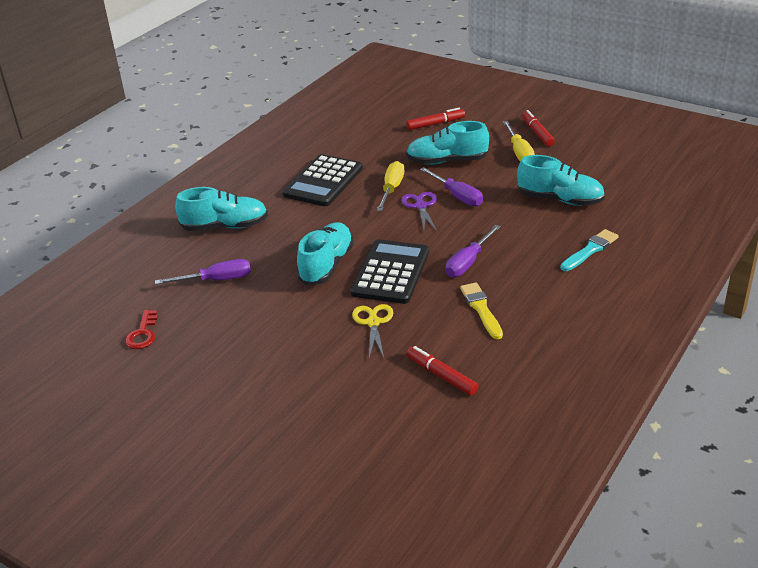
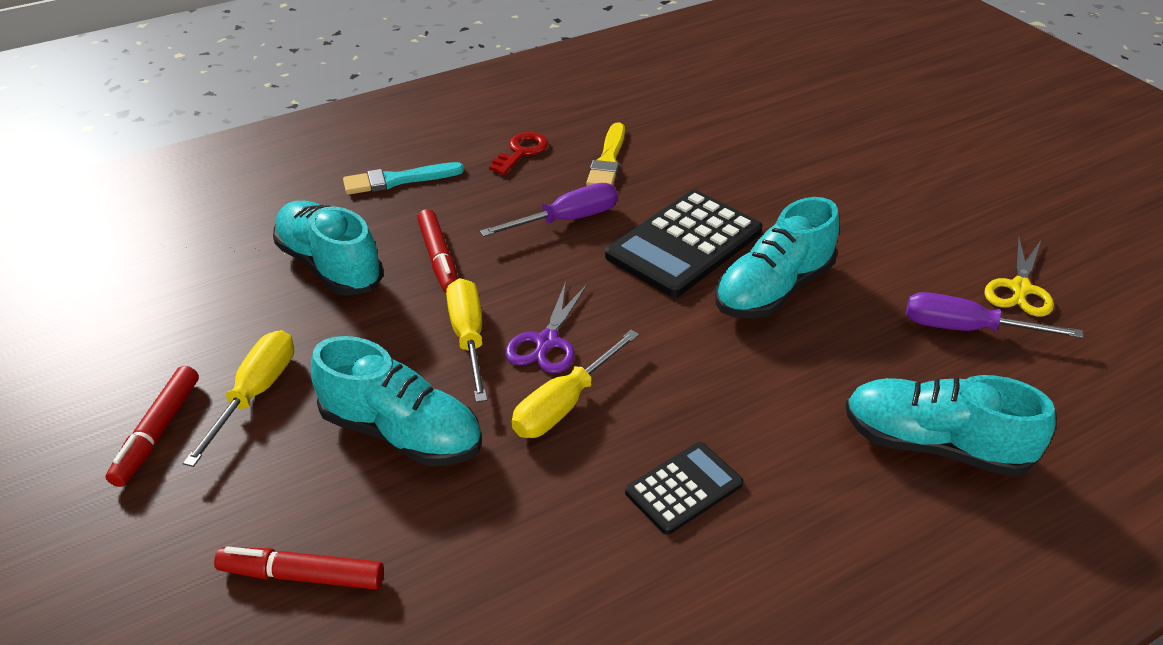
camera: 155 degrees left, 5 degrees up
red key [125,310,158,349] -> red key moved to [489,132,549,175]
black calculator [283,154,363,206] -> black calculator [625,442,743,535], size x0.56
yellow scissors [352,304,393,358] -> yellow scissors moved to [984,236,1054,317]
red marker [407,346,478,396] -> red marker moved to [417,209,458,293]
purple screwdriver [420,167,483,206] -> yellow screwdriver [446,278,487,402]

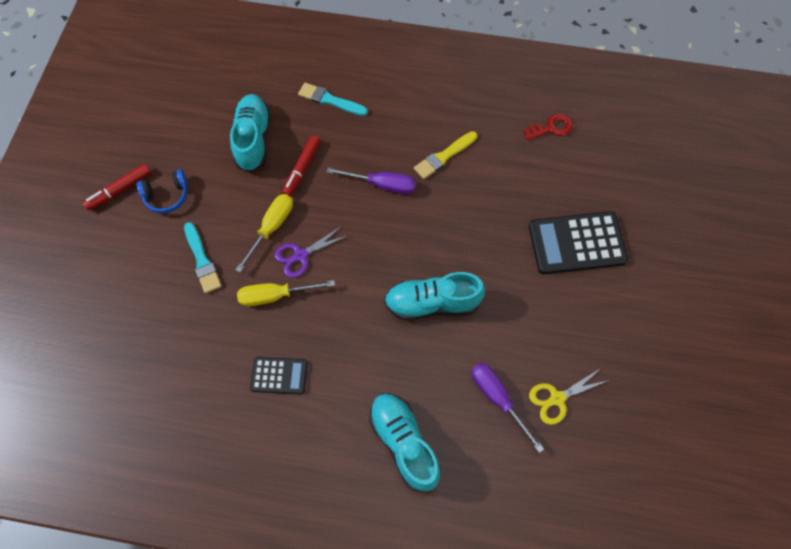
camera: 40 degrees right, 25 degrees up
yellow screwdriver [183,330,294,467] -> blue headphones [137,169,188,213]
red marker [214,546,384,589] -> none
turquoise shoe [311,336,482,466] -> turquoise brush [184,222,222,293]
red key [489,132,549,175] -> red key moved to [523,114,572,140]
black calculator [605,190,762,297] -> black calculator moved to [529,211,628,274]

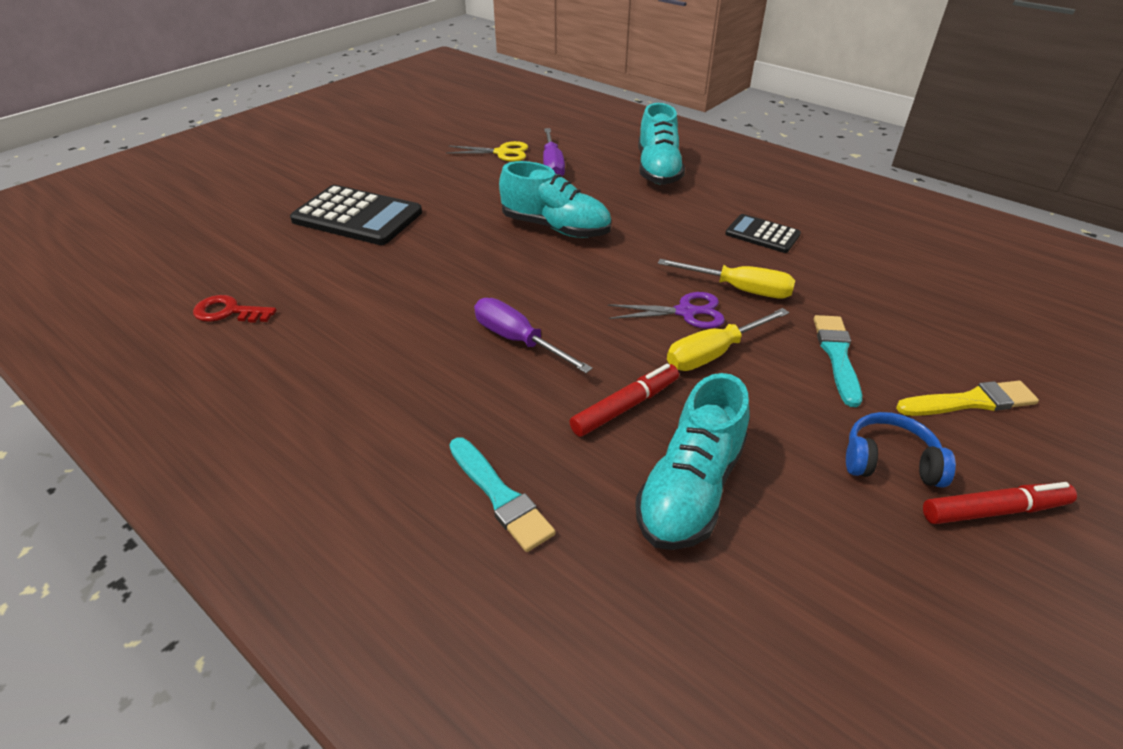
camera: 150 degrees left, 25 degrees down
yellow brush [414,131,477,179] -> yellow brush moved to [896,381,1039,416]

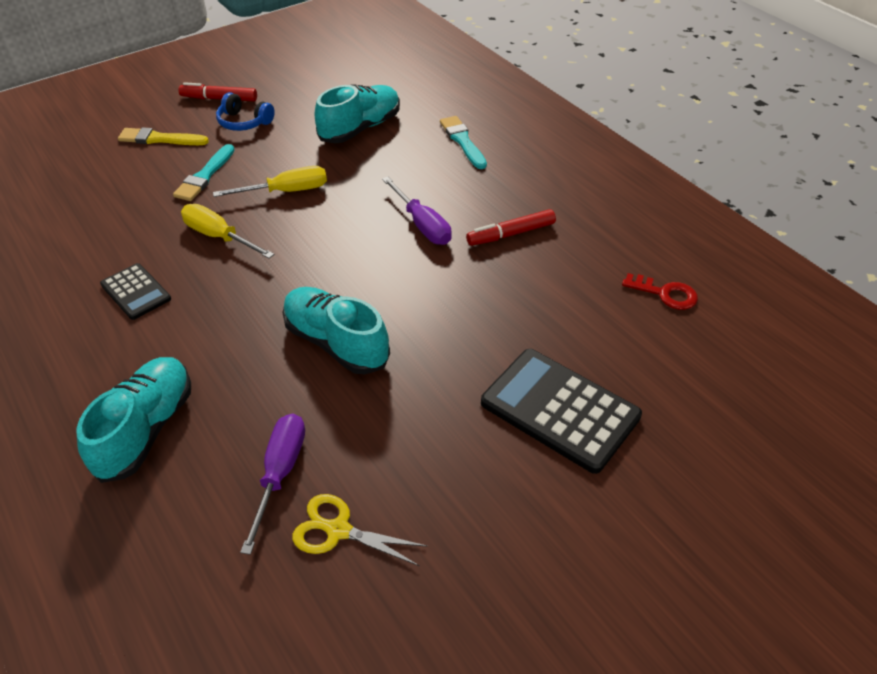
camera: 165 degrees left, 5 degrees up
red marker [569,364,679,437] -> red marker moved to [466,209,556,246]
purple scissors [608,292,725,329] -> none

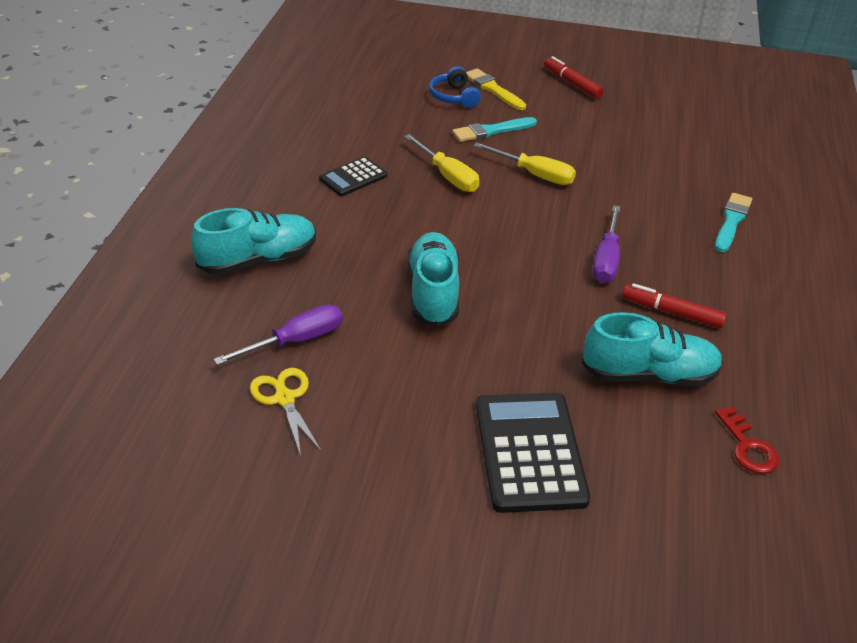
camera: 45 degrees right, 5 degrees down
black calculator [100,263,171,320] -> black calculator turned 45 degrees clockwise [319,157,387,196]
yellow screwdriver [181,204,274,259] -> yellow screwdriver turned 150 degrees clockwise [404,134,479,192]
blue headphones [216,92,275,131] -> blue headphones moved to [429,66,481,108]
turquoise shoe [315,84,400,143] -> turquoise shoe moved to [582,312,723,386]

